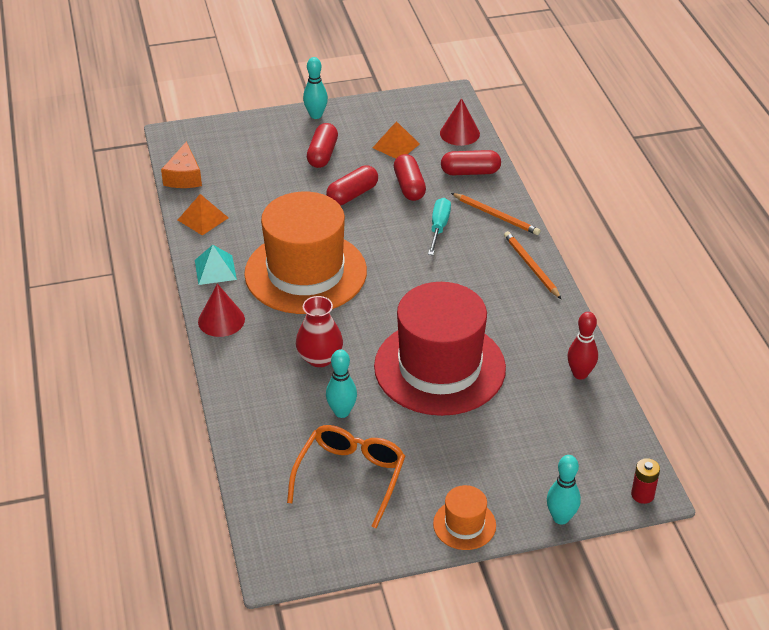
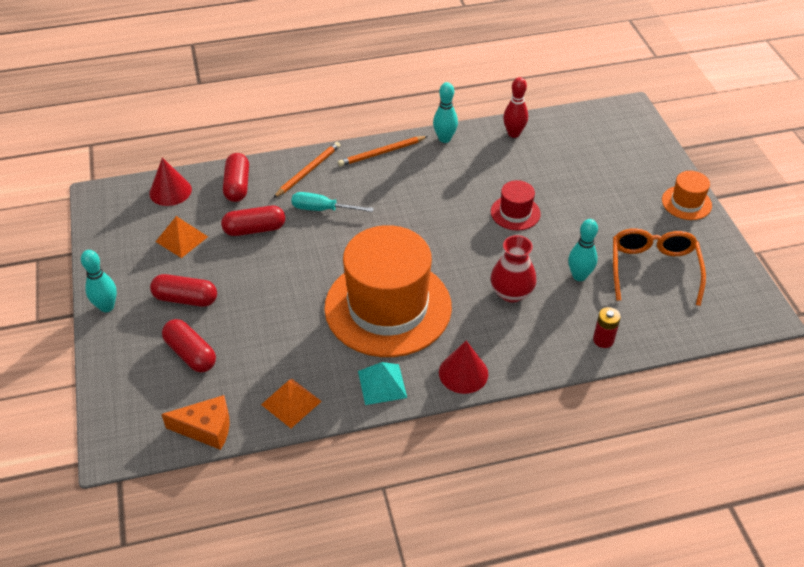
camera: 90 degrees left, 5 degrees up
orange glasses [287,425,405,528] -> orange glasses turned 75 degrees clockwise [613,228,706,306]
red capsule [326,165,378,206] -> red capsule moved to [162,319,216,372]
red hat [374,282,506,416] -> red hat [491,180,541,231], size x0.43
turquoise bowling pin [547,455,581,524] -> turquoise bowling pin moved to [433,82,458,143]
red battery [631,458,660,504] -> red battery moved to [593,307,621,348]

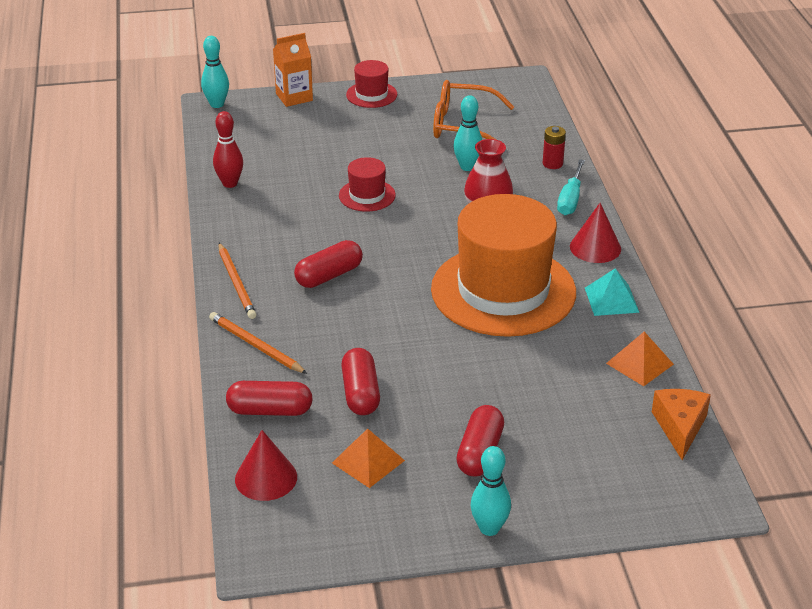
camera: 85 degrees left, 10 degrees down
red capsule [162,319,216,372] -> red capsule moved to [294,240,363,288]
turquoise screwdriver [291,192,374,212] -> turquoise screwdriver moved to [557,159,585,215]
turquoise bowling pin [433,82,458,143] -> turquoise bowling pin moved to [201,36,229,108]
orange hat [662,171,712,220] -> red hat [346,60,397,108]
none -> orange carton [273,33,313,107]

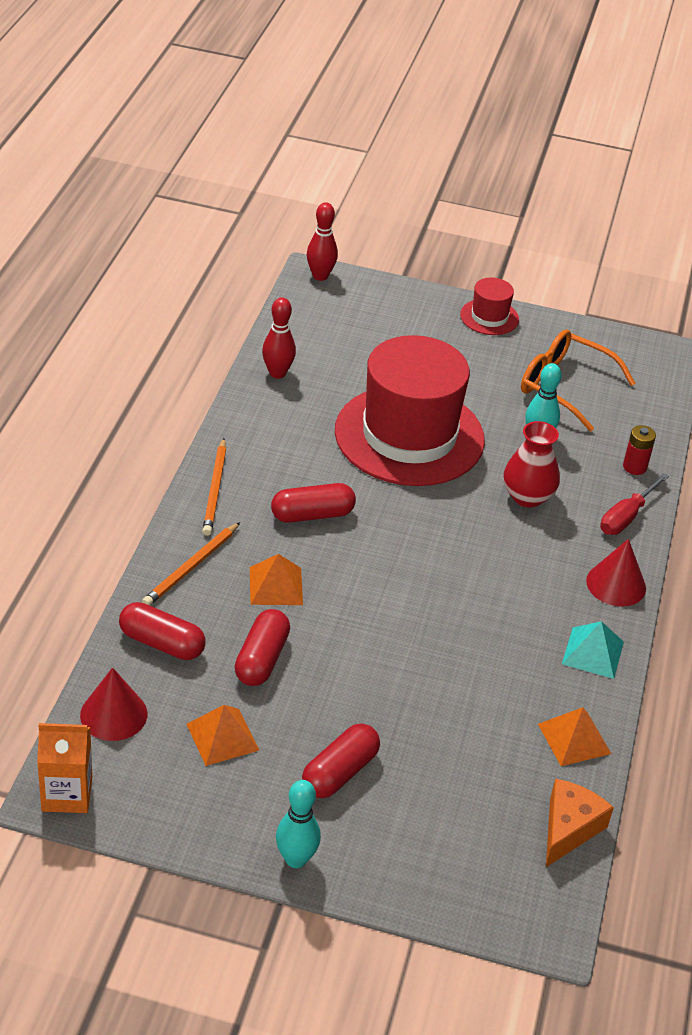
camera: 20 degrees right, 5 degrees up
turquoise bowling pin [201,36,229,108] -> red bowling pin [307,202,338,281]
orange pencil [209,312,307,374] -> orange pencil turned 120 degrees counterclockwise [142,522,240,605]
orange carton [273,33,313,107] -> orange carton moved to [37,723,92,813]
red hat [339,157,396,212] -> red hat [335,335,485,486], size x2.33
orange hat [431,194,576,337] -> none
turquoise screwdriver [557,159,585,215] -> red screwdriver [600,473,669,535]
none -> orange pyramid [250,554,303,605]

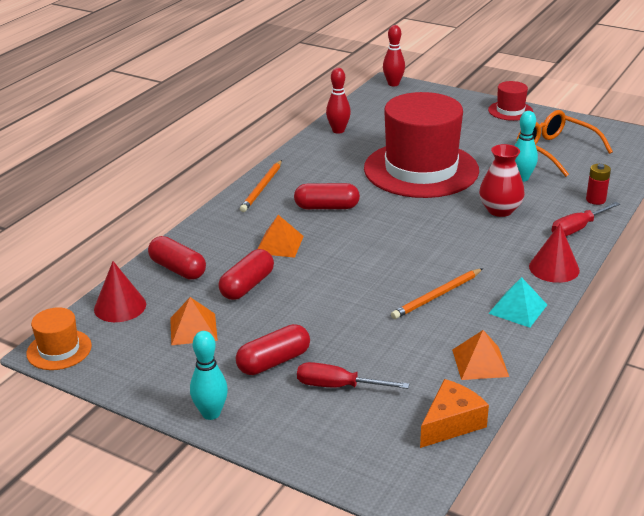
camera: 20 degrees right, 10 degrees down
orange carton [37,723,92,813] -> orange hat [26,307,92,370]
orange pencil [142,522,240,605] -> orange pencil moved to [391,268,483,319]
none -> red screwdriver [297,362,409,389]

